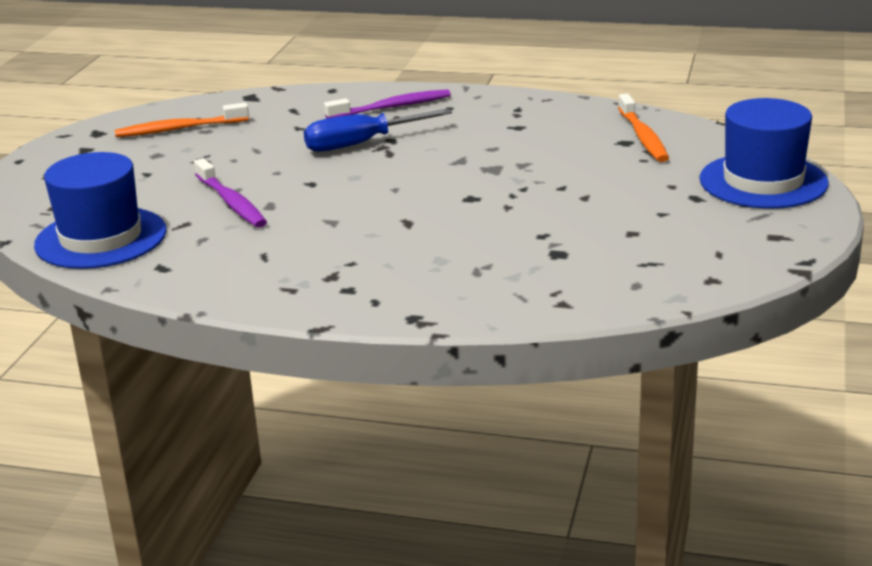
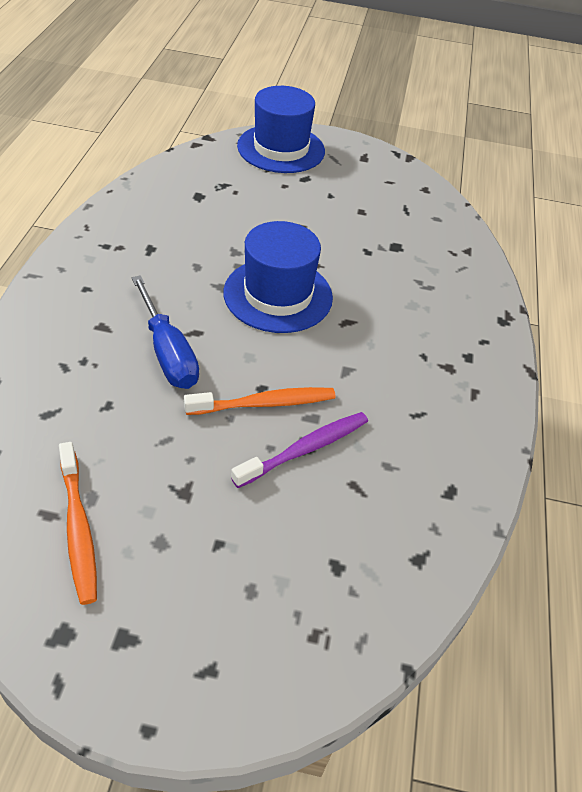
camera: 100 degrees left, 20 degrees up
blue hat [34,152,167,269] -> blue hat moved to [223,221,333,333]
purple toothbrush [324,89,451,119] -> none
orange toothbrush [618,94,669,162] -> orange toothbrush moved to [184,387,335,415]

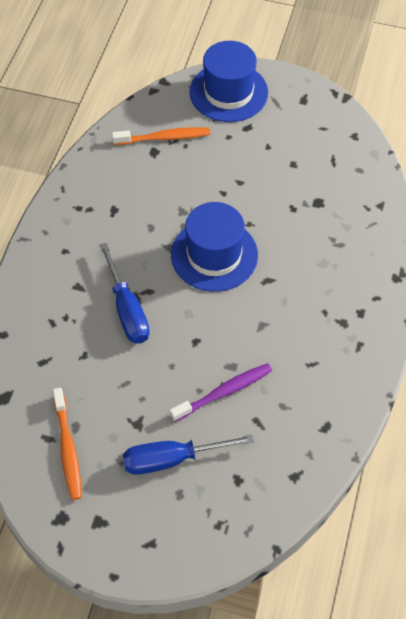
camera: 10 degrees right, 10 degrees up
orange toothbrush [184,387,335,415] -> orange toothbrush moved to [112,127,210,145]
none -> blue screwdriver [123,434,254,475]

